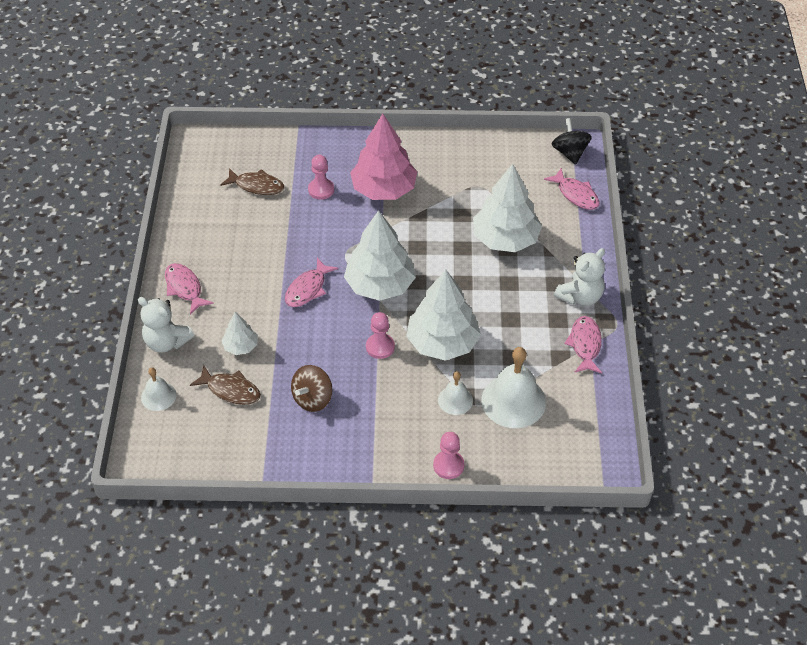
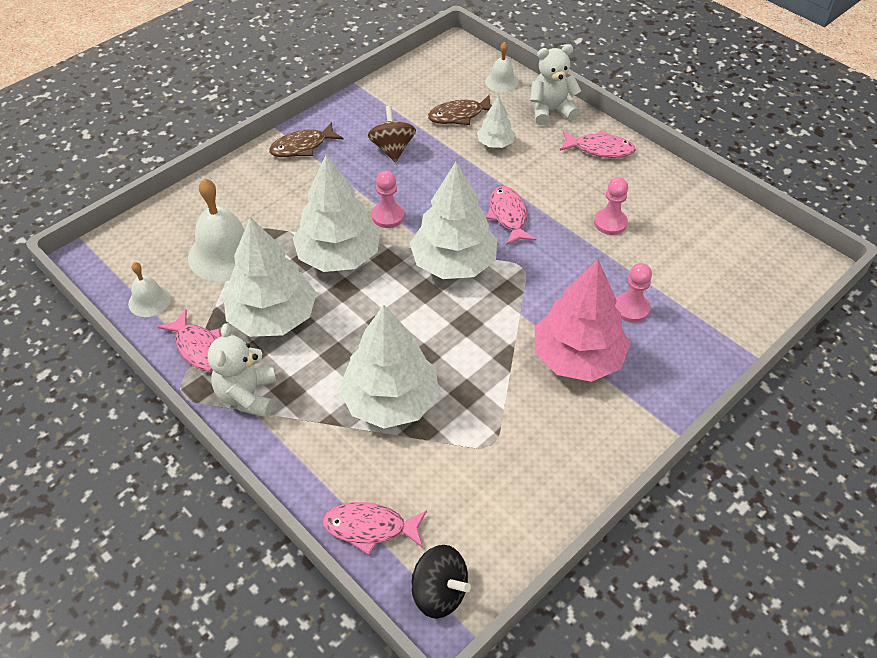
camera: 135 degrees right, 0 degrees up
brown fish [220,168,284,195] -> brown fish moved to [269,122,344,157]
pink pawn [433,432,465,479] -> pink pawn moved to [594,177,628,235]
white bell [438,371,473,415] -> white bell moved to [128,262,171,317]
none -> white tree [223,217,317,337]

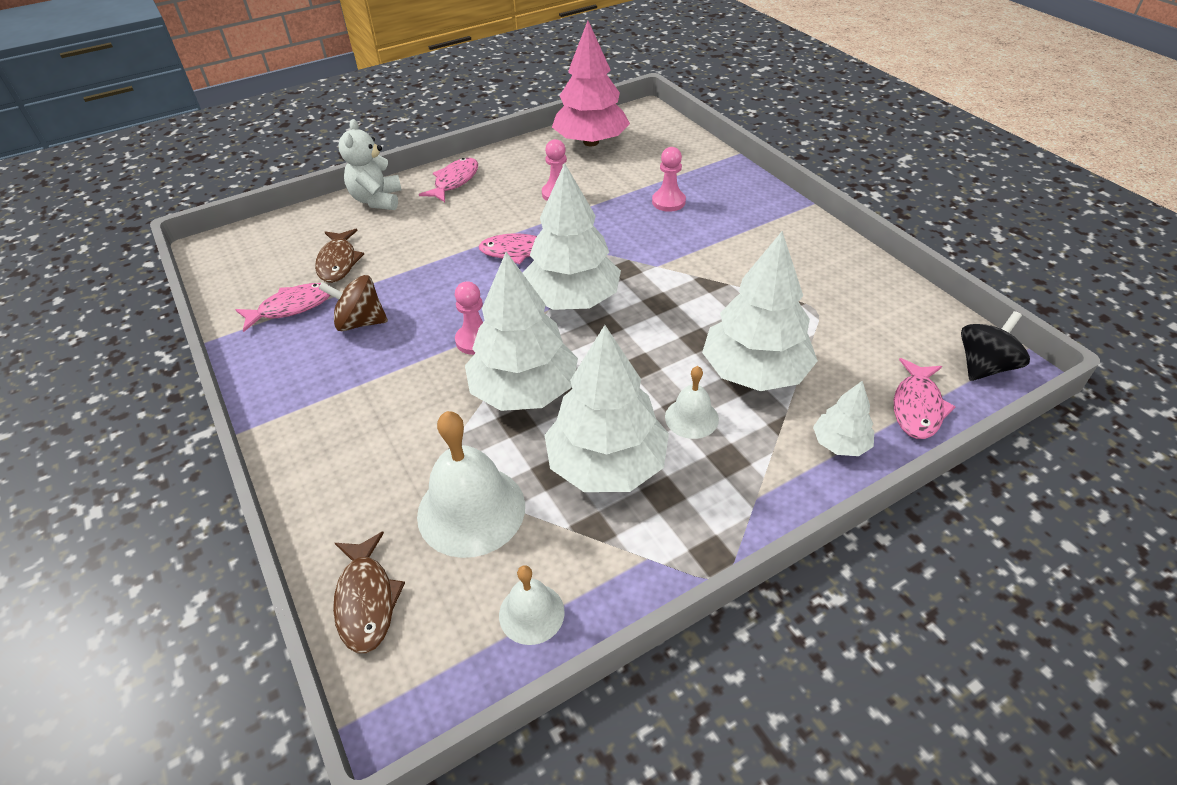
camera: 75 degrees left, 5 degrees down
pink fish [158,309,221,372] -> pink fish moved to [235,283,330,332]
white teddy bear [208,323,276,417] -> none
brown fish [269,122,344,157] -> brown fish moved to [333,531,405,653]
white tree [477,96,515,148] -> white tree moved to [813,381,874,456]
white bell [485,42,519,92] -> white bell moved to [665,366,719,439]
pink tree [535,259,630,382] -> pink tree moved to [552,21,630,146]

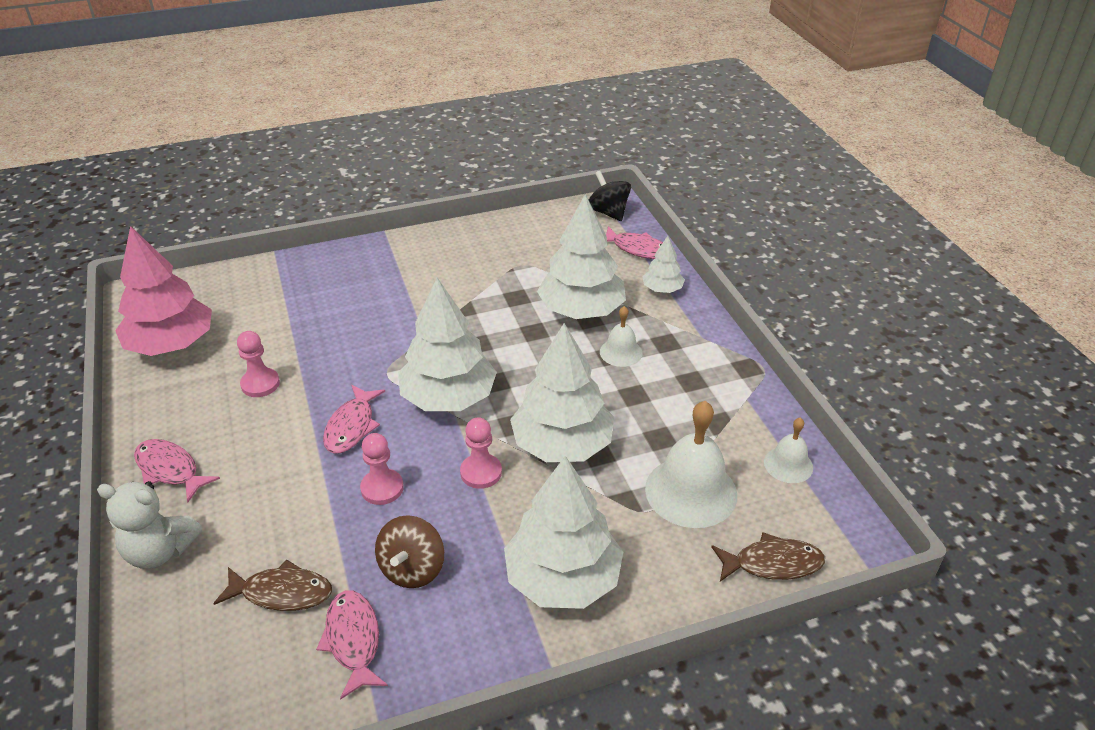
camera: 80 degrees left, 5 degrees down
white tree [545,325,669,492] -> white tree moved to [504,456,623,609]
pink pawn [652,147,686,212] -> pink pawn moved to [360,433,403,505]

